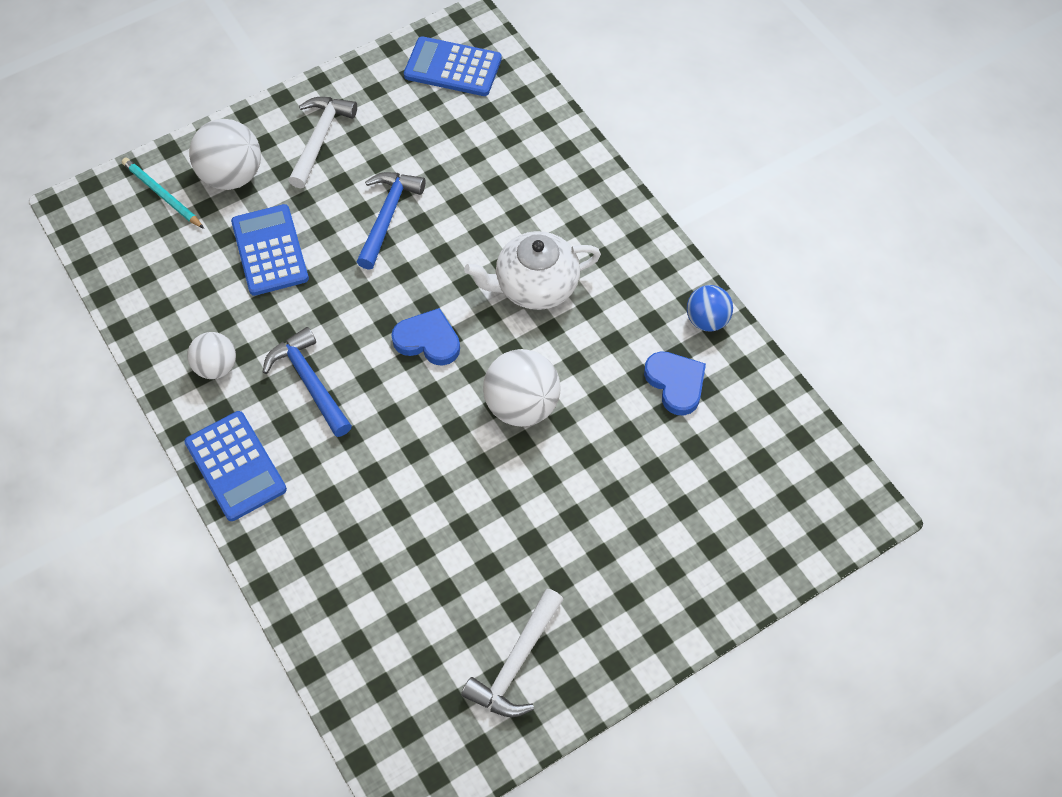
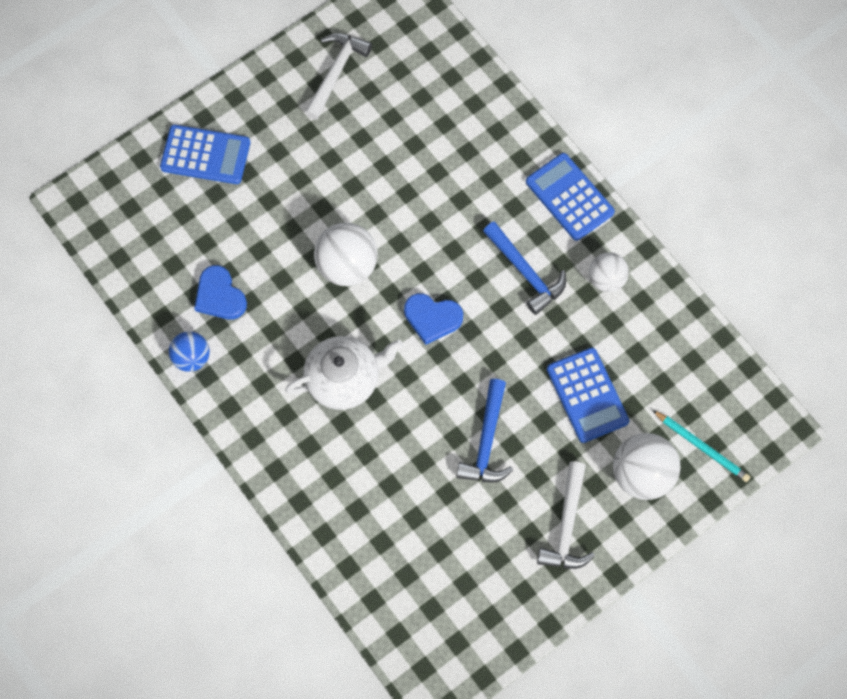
camera: 175 degrees right, 10 degrees up
blue calculator [404,36,502,96] -> blue calculator moved to [160,125,250,184]

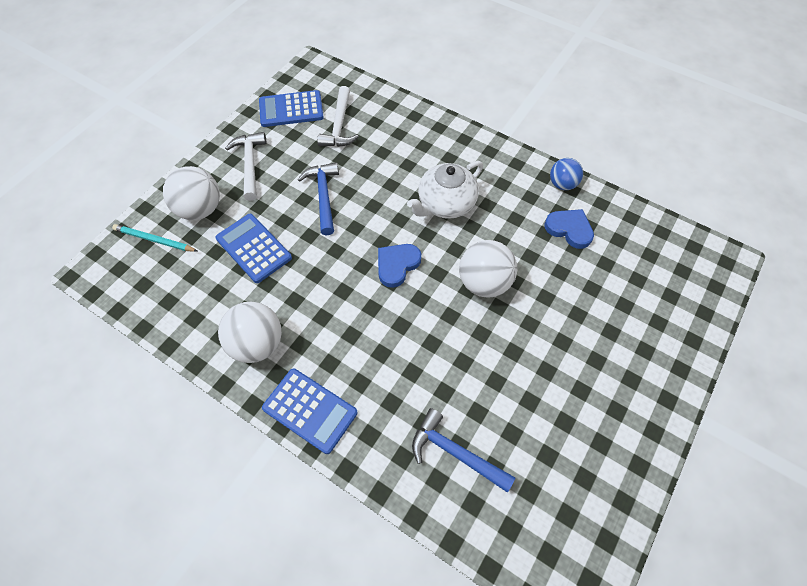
camera: 160 degrees right, 10 degrees down
blue calculator [160,125,250,184] -> blue calculator moved to [259,90,324,127]
white hammer [304,33,372,120] -> white hammer moved to [317,86,359,147]
blue heart [404,293,463,345] -> blue heart turned 45 degrees counterclockwise [378,244,421,288]
blue hammer [483,221,566,315] -> blue hammer moved to [412,408,515,493]
white ball [589,253,629,292] -> white ball [218,302,282,363], size x1.60

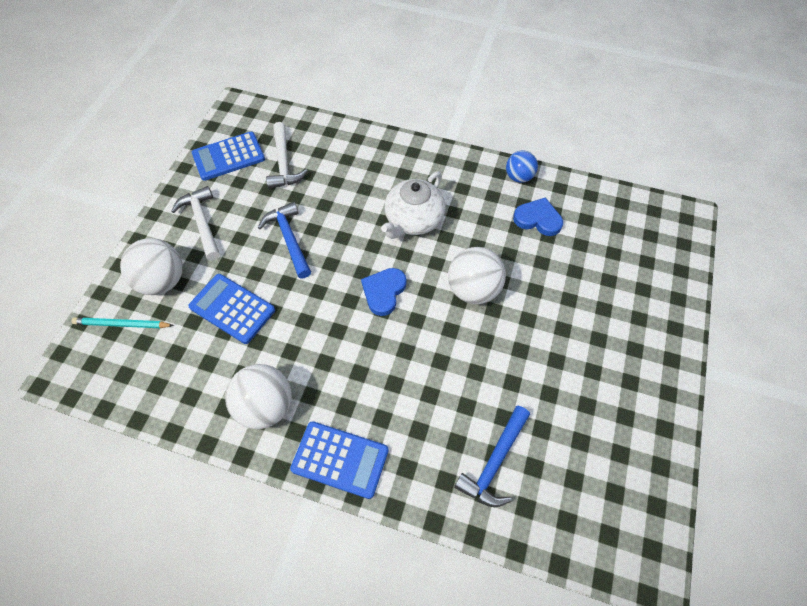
camera: 15 degrees left, 0 degrees up
blue hammer [412,408,515,493] -> blue hammer turned 75 degrees counterclockwise [454,406,530,507]

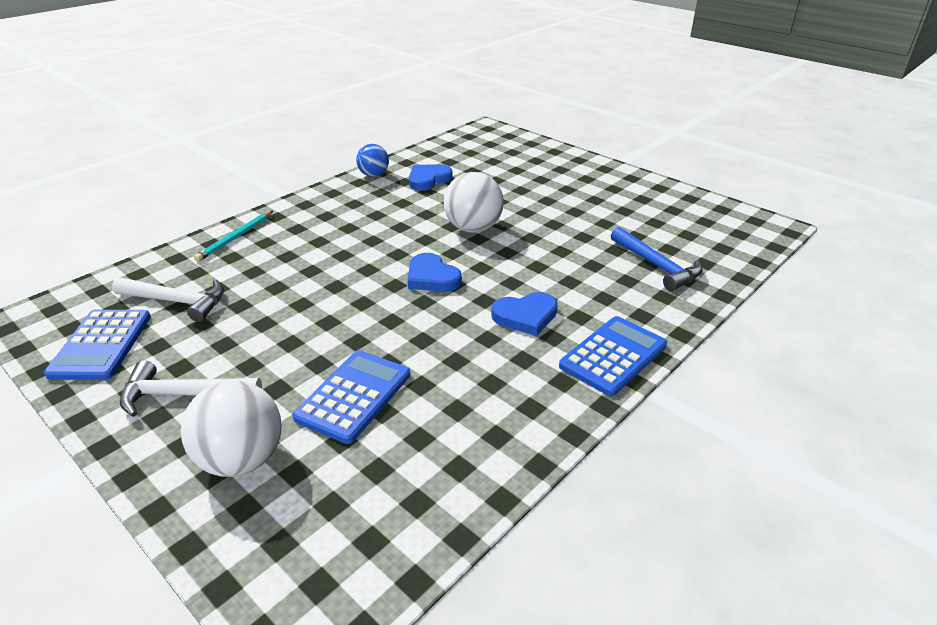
camera: 65 degrees left, 25 degrees down
turquoise pencil [71,317,174,328] -> turquoise pencil moved to [194,211,273,262]
blue calculator [188,274,275,344] -> blue calculator turned 150 degrees clockwise [293,350,410,444]
white ball [225,364,292,429] -> none
blue hammer [258,202,311,278] -> none
white teapot [381,171,445,239] -> none
none -> blue heart [491,292,558,336]

